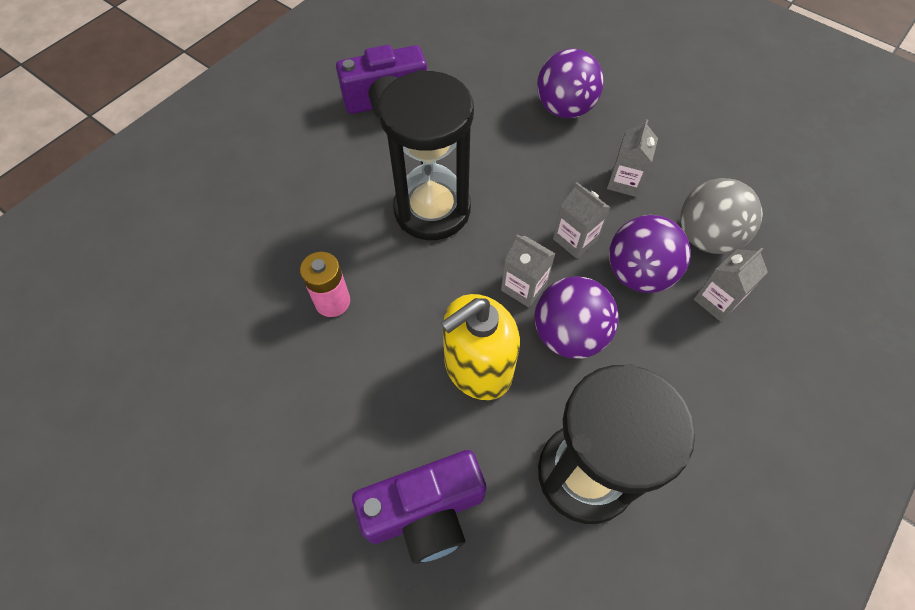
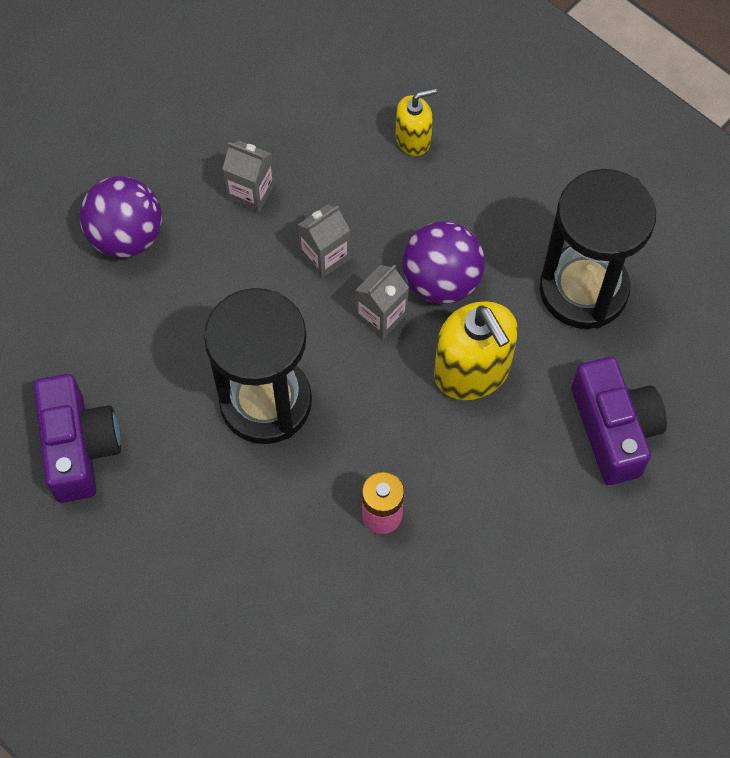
camera: 85 degrees left, 5 degrees up
purple ball [609,215,691,293] -> none
grey ball [680,178,763,254] -> none
grey carton [694,248,768,322] -> yellow soap dispenser [395,88,437,156]

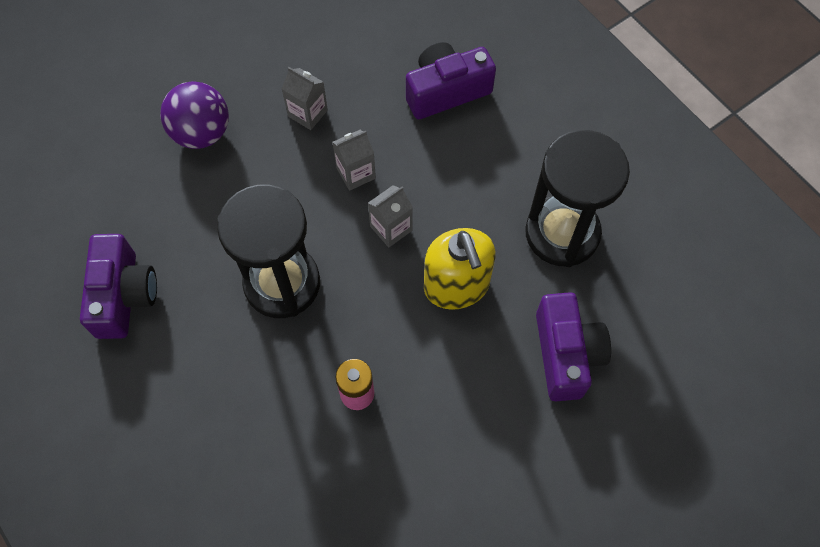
camera: 10 degrees right, 0 degrees up
yellow soap dispenser [395,88,437,156] -> purple camera [406,42,496,119]
purple ball [402,221,485,304] -> none

